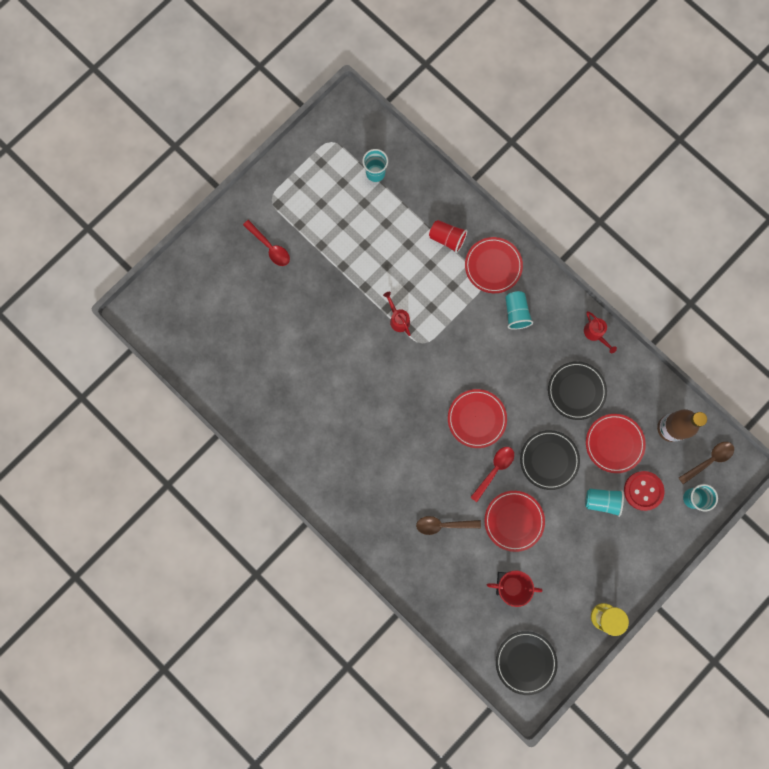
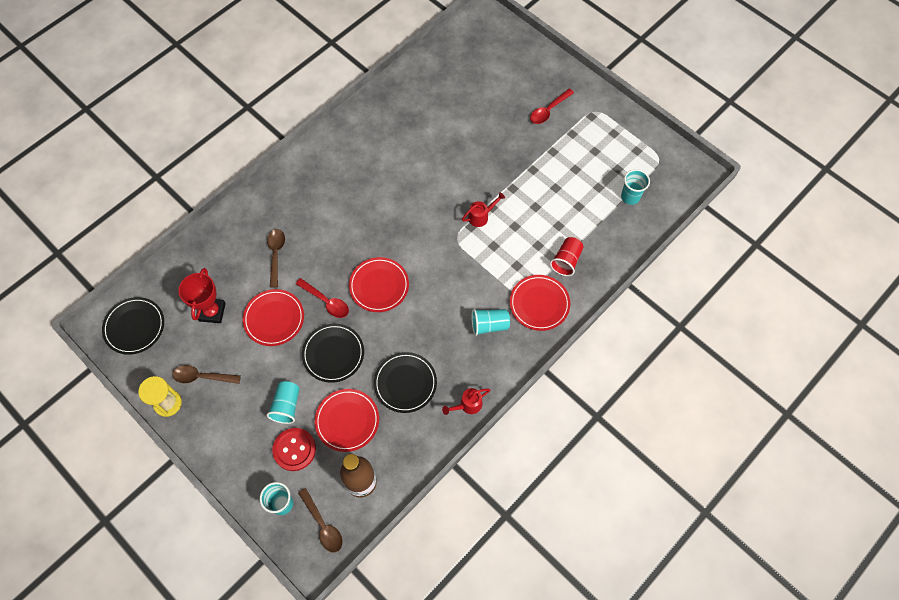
camera: 90 degrees right, 15 degrees down
none -> brown spoon [172,365,241,384]

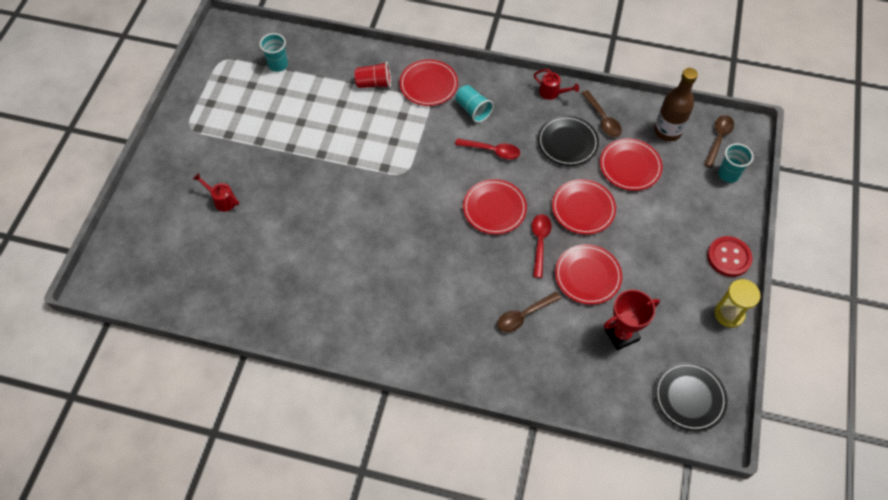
camera: 120 degrees left, 5 degrees down
brown spoon [172,365,241,384] -> brown spoon moved to [582,90,622,137]
turquoise cup [267,381,300,424] -> none
red button [272,428,316,471] -> red button moved to [707,236,753,277]
black plate [302,324,364,383] -> red plate [552,179,616,235]
red watering can [462,192,505,227] -> red watering can moved to [193,173,239,212]
red spoon [530,89,574,124] -> red spoon moved to [455,138,520,160]

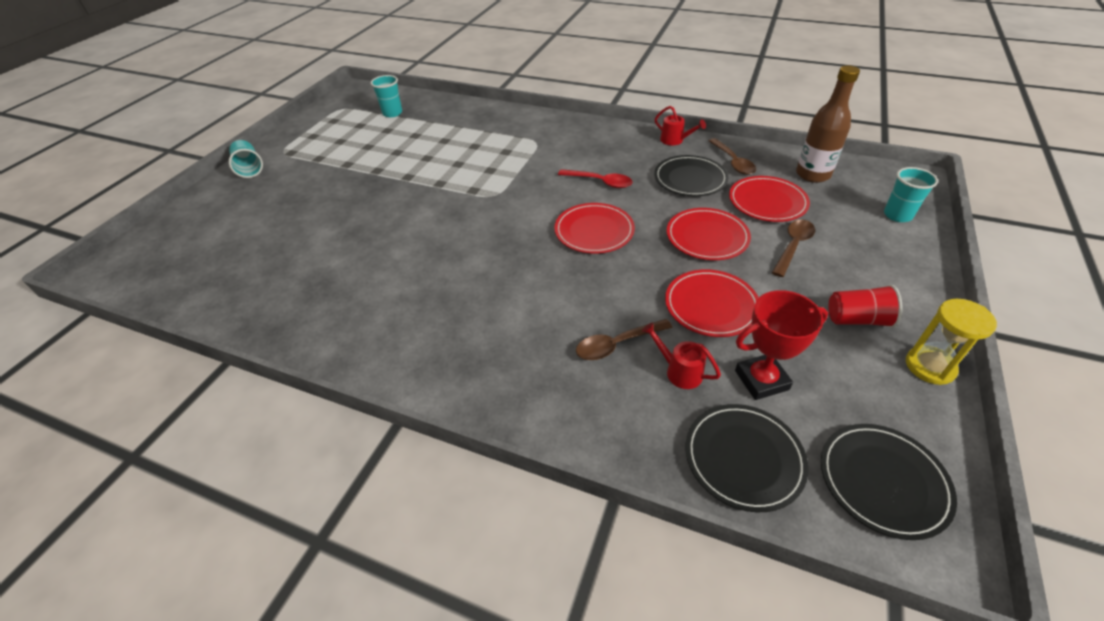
camera: 10 degrees right, 15 degrees down
red watering can [193,173,239,212] -> red watering can moved to [642,322,721,389]
red cup [355,61,391,88] -> red cup moved to [828,284,903,328]
red plate [399,59,458,106] -> none
turquoise cup [455,85,494,123] -> turquoise cup moved to [229,140,263,178]
red spoon [532,214,552,278] -> none
brown spoon [704,115,734,168] -> brown spoon moved to [772,220,815,277]
red button [707,236,753,277] -> none
none -> black plate [686,404,808,512]

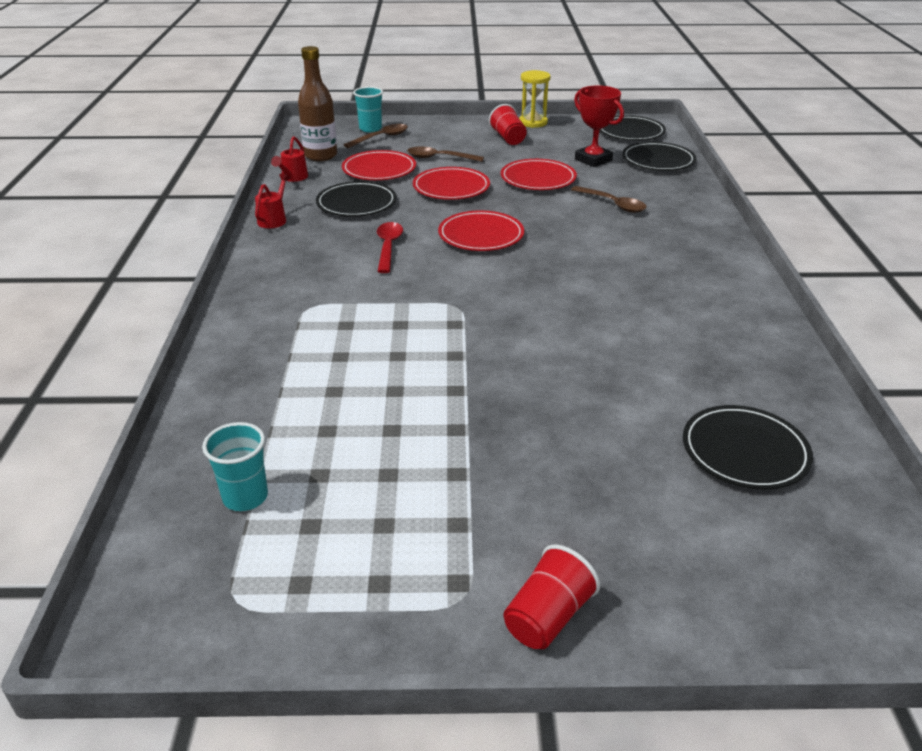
camera: 115 degrees left, 10 degrees down
turquoise cup [229,140,263,178] -> red cup [504,545,600,649]
red watering can [642,322,721,389] -> red watering can moved to [271,136,308,182]
brown spoon [708,138,756,175] -> brown spoon moved to [344,124,408,148]
none -> black plate [683,405,813,489]

